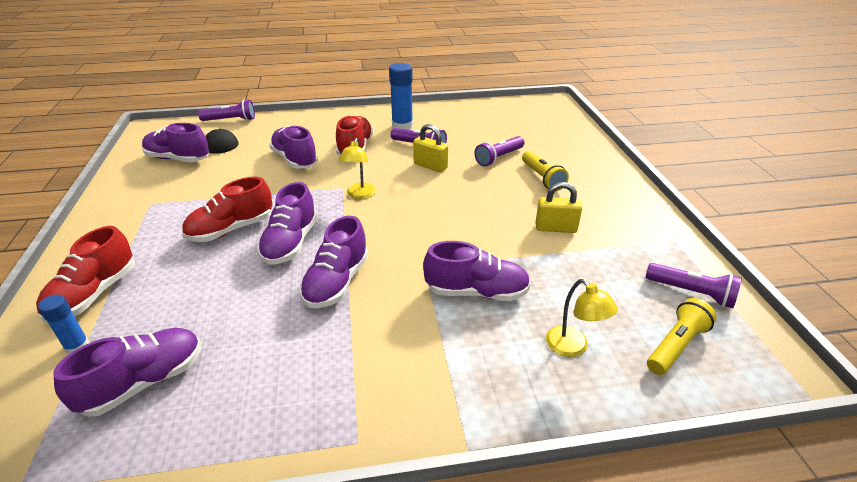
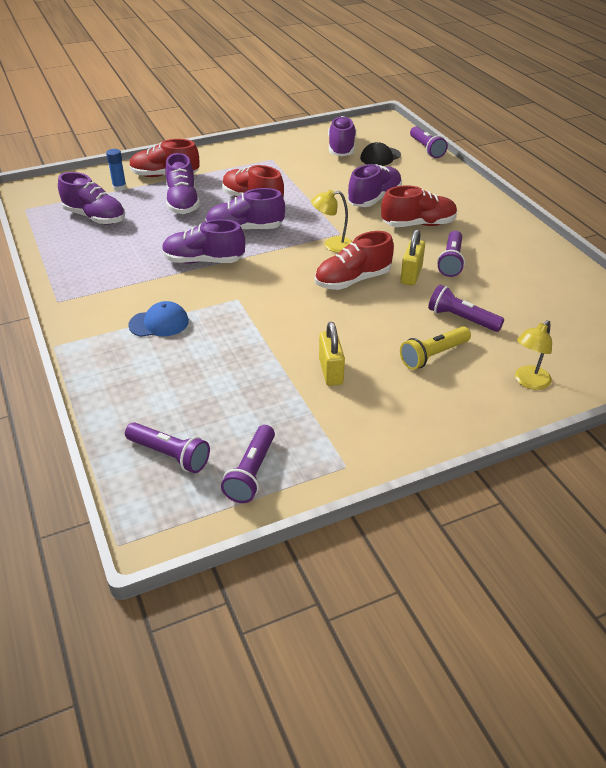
camera: 75 degrees right, 5 degrees up
blue glue stick [389,63,413,130] -> none
purple shoe [423,241,530,301] -> purple shoe moved to [165,153,200,214]
yellow lamp [546,279,618,357] -> yellow lamp moved to [515,320,552,390]
yellow flashlight [647,298,717,375] -> purple flashlight [125,422,210,473]
none -> blue cap [128,301,189,337]
none -> red shoe [315,231,394,290]

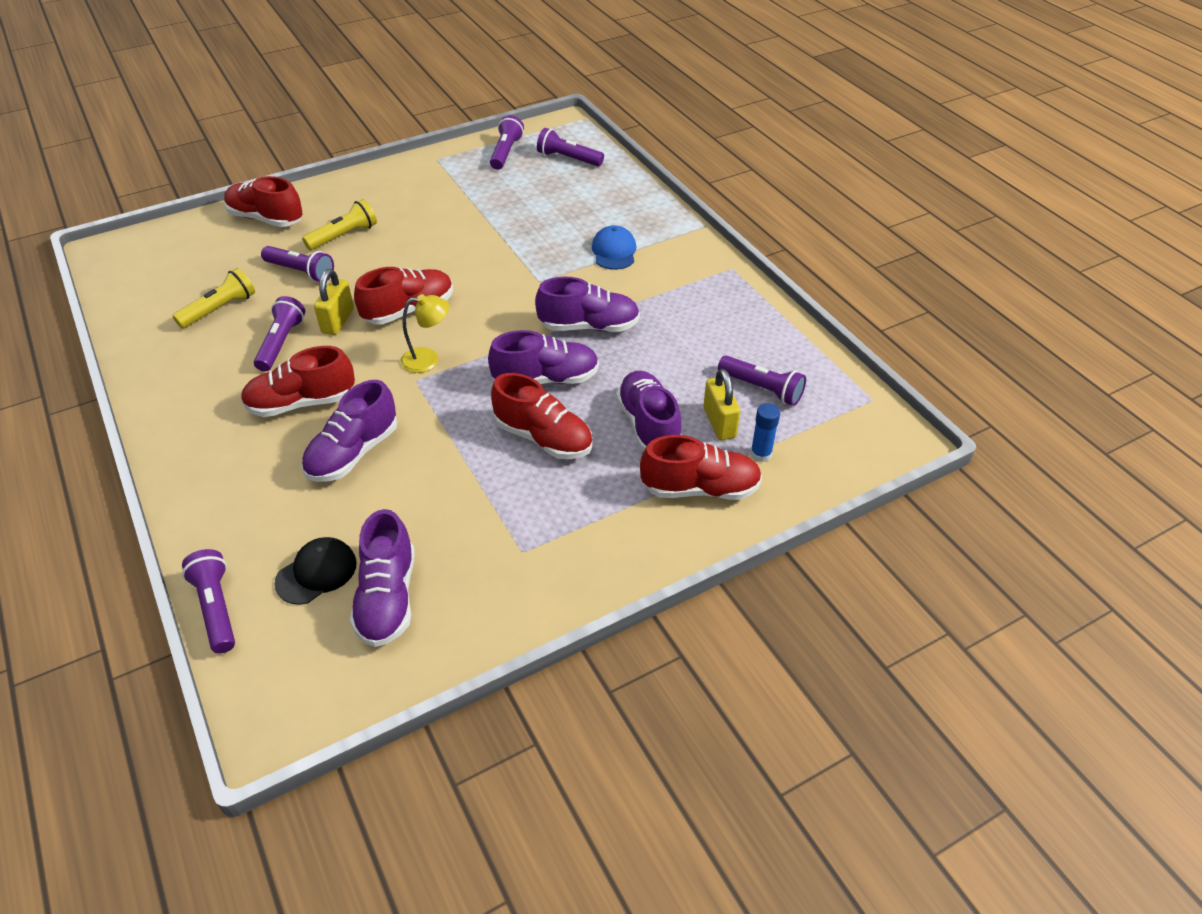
camera: 175 degrees right, 5 degrees up
purple shoe [58,172,125,225] -> purple flashlight [718,355,806,406]
blue cap [128,301,189,337] -> blue cap turned 105 degrees clockwise [592,225,636,270]
yellow padlock [319,322,345,386] -> yellow padlock moved to [703,369,740,440]
yellow lamp [515,320,552,390] -> red shoe [224,176,303,227]
none -> yellow flashlight [173,268,255,328]

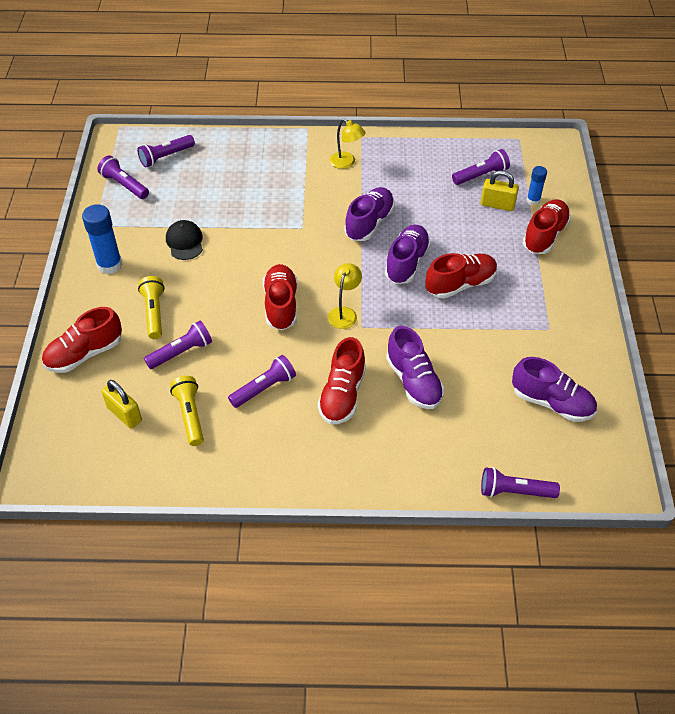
camera: 60 degrees left, 5 degrees up
purple flashlight [254,296,305,371] -> purple flashlight turned 105 degrees clockwise [228,355,296,408]
black cap [275,537,357,605] -> black cap moved to [166,220,203,260]
yellow padlock [314,269,354,335] -> yellow padlock moved to [101,380,142,429]
blue cap [592,225,636,270] -> none
purple shoe [616,371,681,452] -> none
none -> blue glue stick [82,204,123,274]
none -> yellow lamp [330,119,366,169]

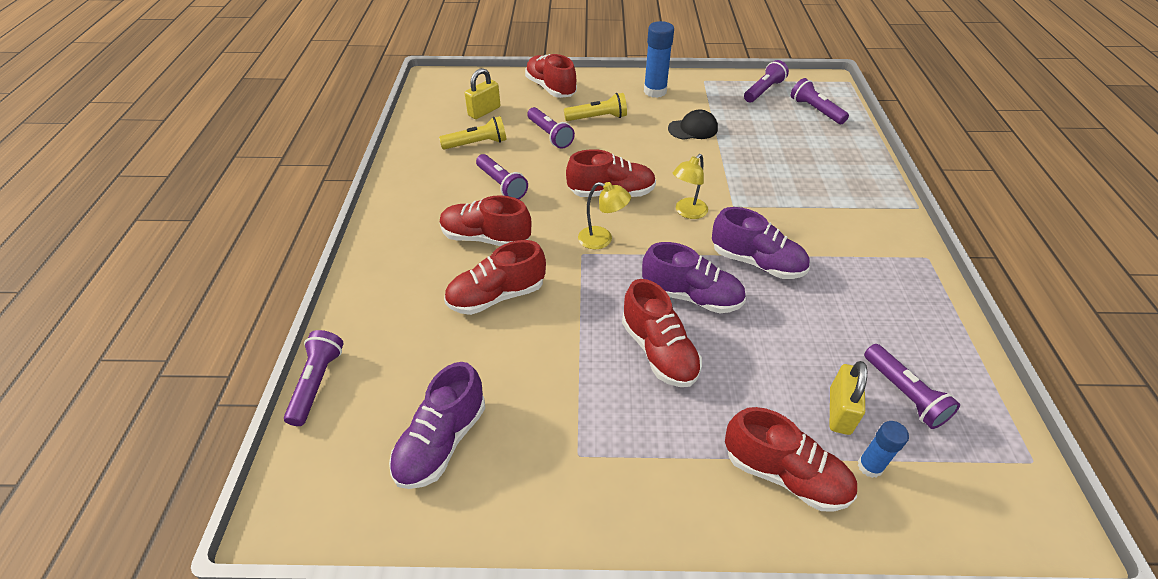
camera: 90 degrees right, 5 degrees down
yellow lamp [330,119,366,169] -> yellow lamp moved to [673,154,708,219]
purple shoe [386,326,445,409] -> red shoe [444,240,546,315]

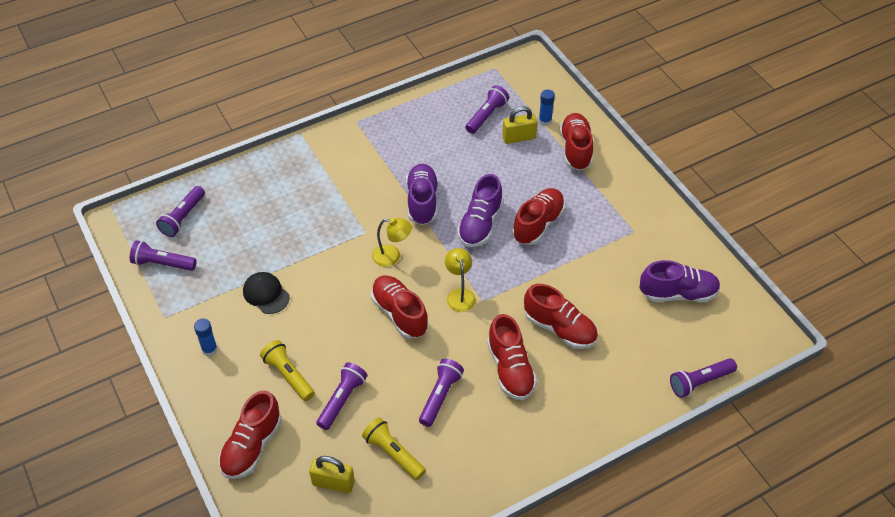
camera: 120 degrees left, 5 degrees up
purple shoe [642,242,746,313] -> purple shoe turned 150 degrees counterclockwise [457,174,503,247]
blue glue stick [644,21,674,98] -> blue glue stick [194,319,218,356], size x0.58

